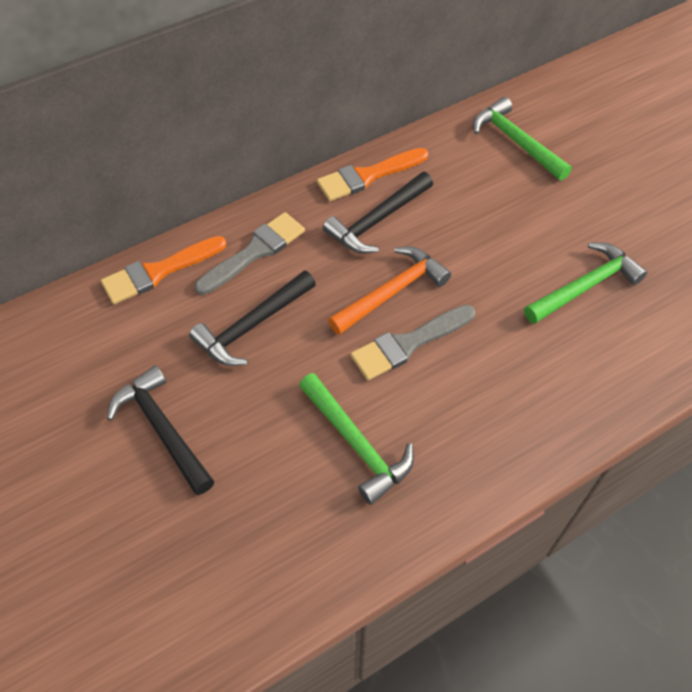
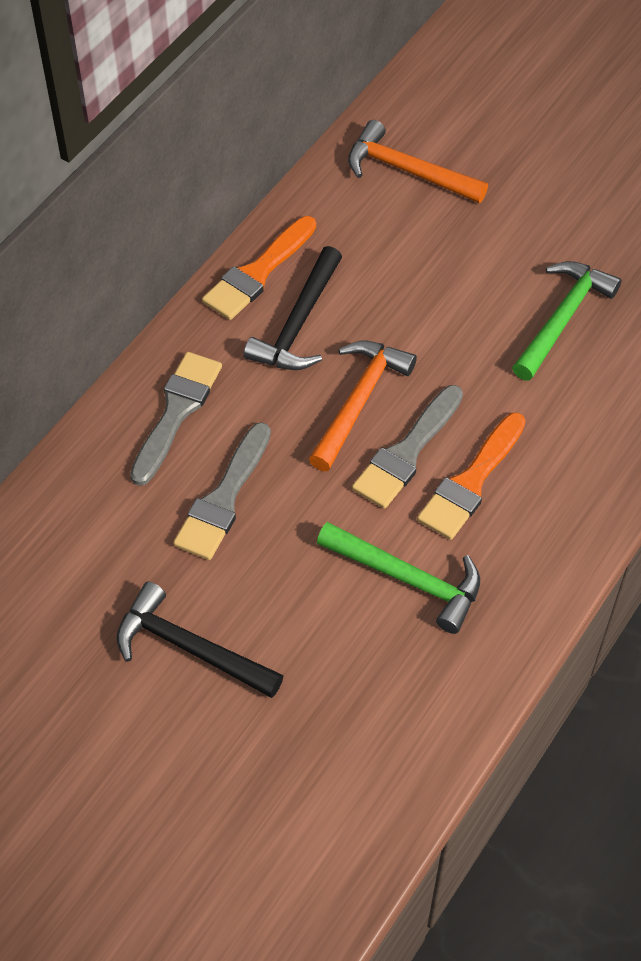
camera: 25 degrees left, 0 degrees up
orange brush [101,236,226,304] -> orange brush moved to [417,412,526,540]
black hammer [189,270,316,366] -> grey brush [173,422,271,560]
green hammer [473,97,572,181] -> orange hammer [348,120,488,203]

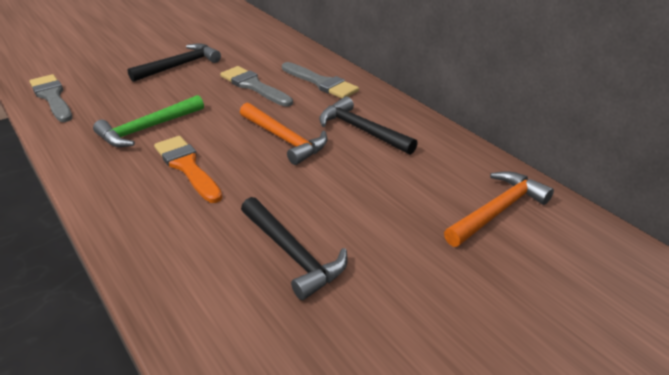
camera: 110 degrees right, 20 degrees down
orange brush [202,216,316,320] -> none
grey brush [352,385,463,509] -> grey brush moved to [29,74,72,122]
green hammer [512,261,621,380] -> black hammer [241,197,348,300]

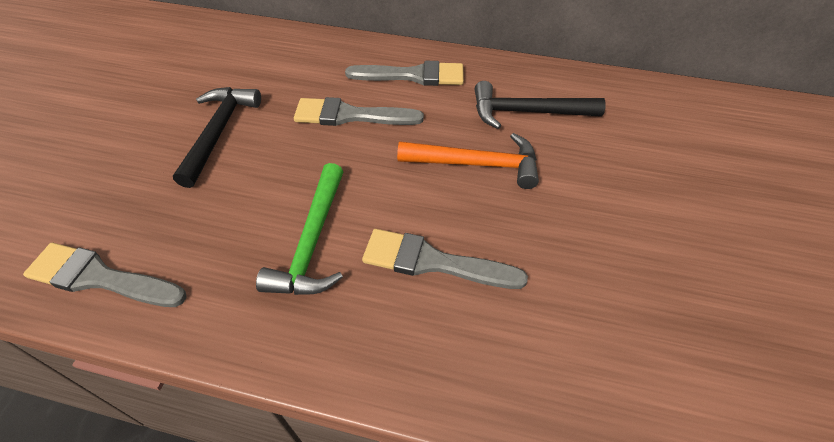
camera: 40 degrees left, 15 degrees up
orange brush [154,136,223,203] -> grey brush [362,229,528,289]
black hammer [241,197,348,300] -> none
orange hammer [444,171,554,247] -> none

